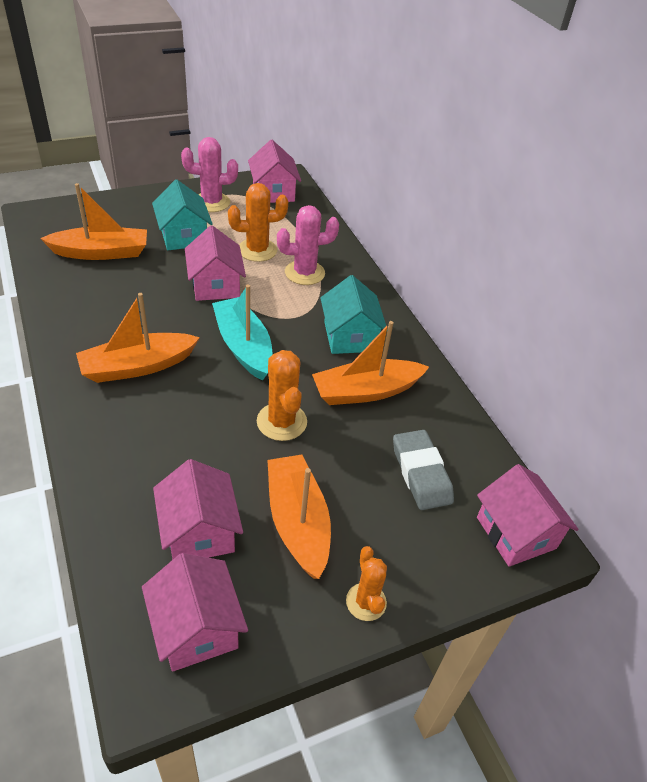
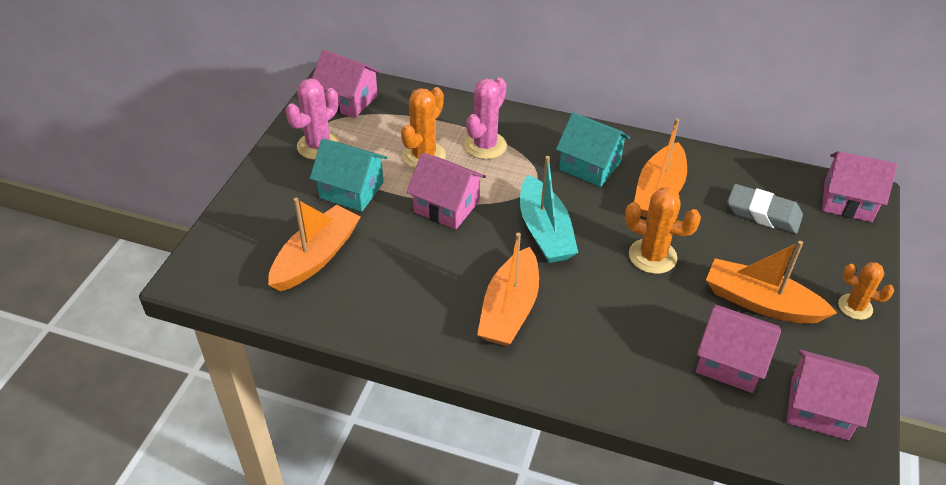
camera: 45 degrees left, 0 degrees up
turquoise boat [212,284,272,381] -> turquoise boat turned 120 degrees counterclockwise [520,156,578,263]

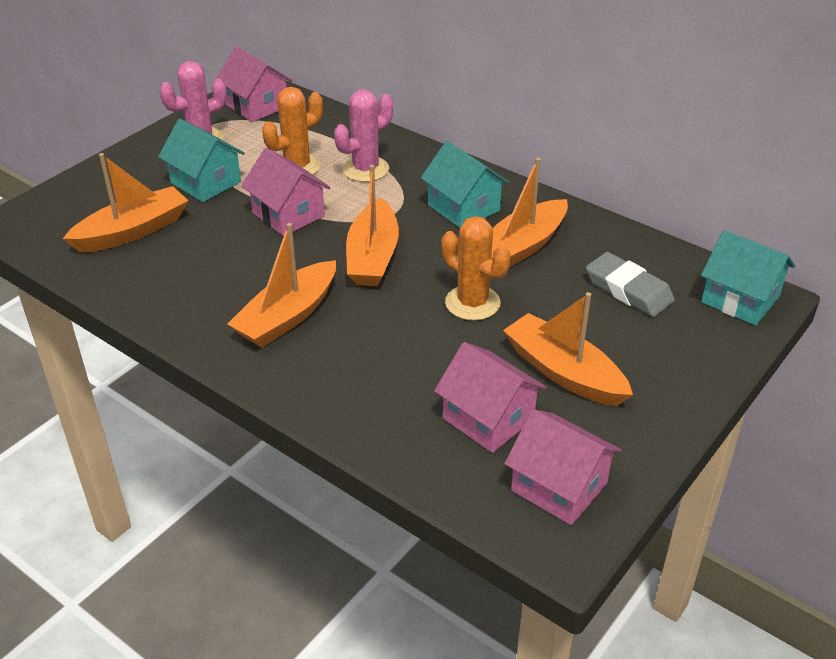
camera: 20 degrees right, 5 degrees down
turquoise boat [520,156,578,263] -> orange boat [346,165,399,286]
pink house [822,151,897,222] -> turquoise house [701,230,795,325]
orange cactus [838,262,894,320] -> none

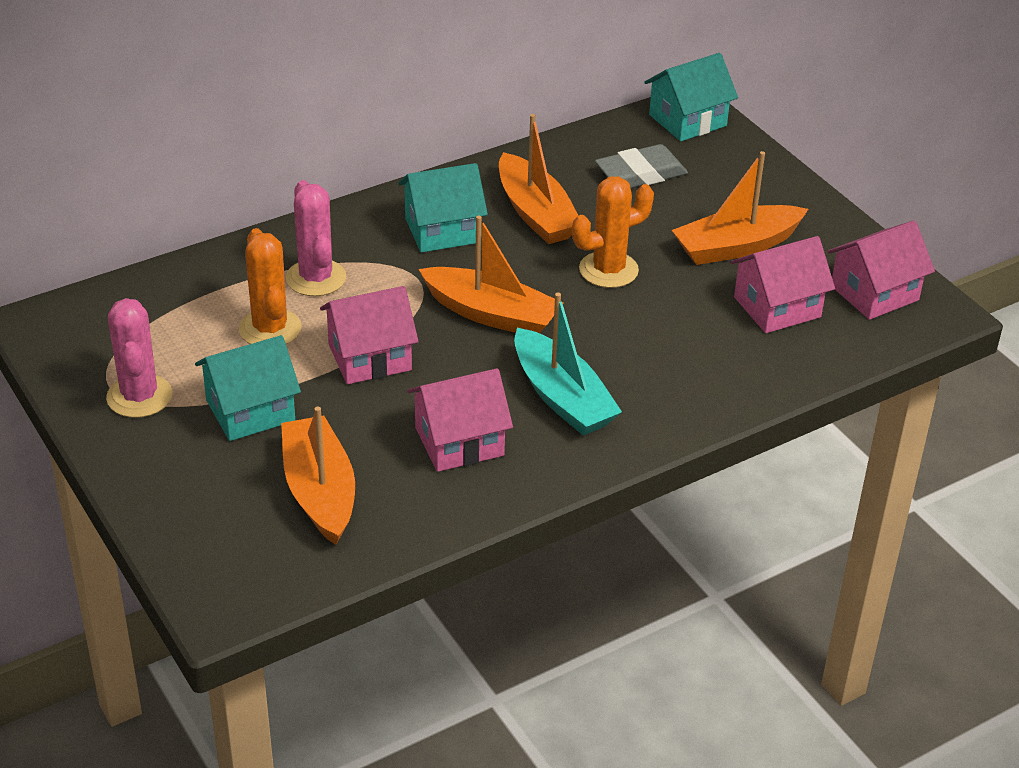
camera: 70 degrees left, 0 degrees up
pink house [215,46,292,122] -> pink house moved to [407,368,513,472]
orange boat [227,223,336,348] -> turquoise boat [514,293,622,435]

